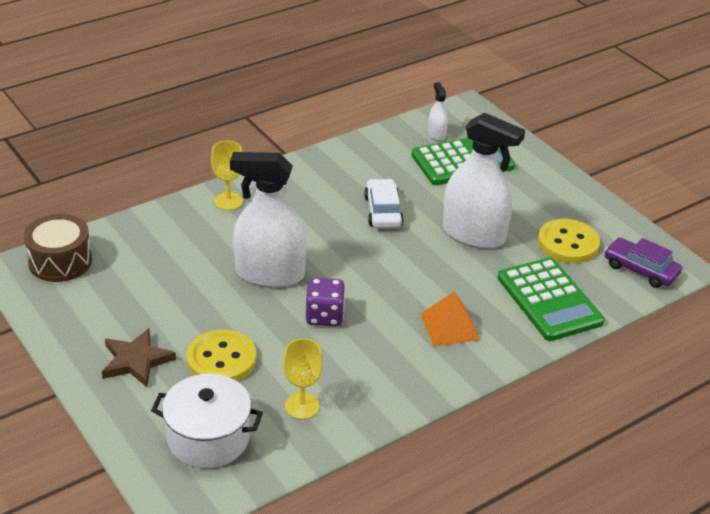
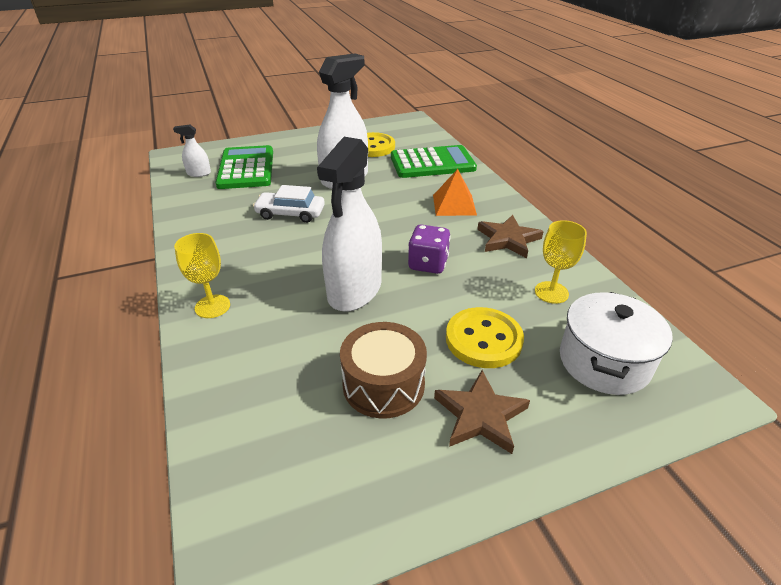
camera: 75 degrees left, 0 degrees up
brown drum [24,214,92,282] -> brown drum moved to [340,322,427,418]
purple car [605,237,682,288] -> none
none -> brown star [477,215,544,258]

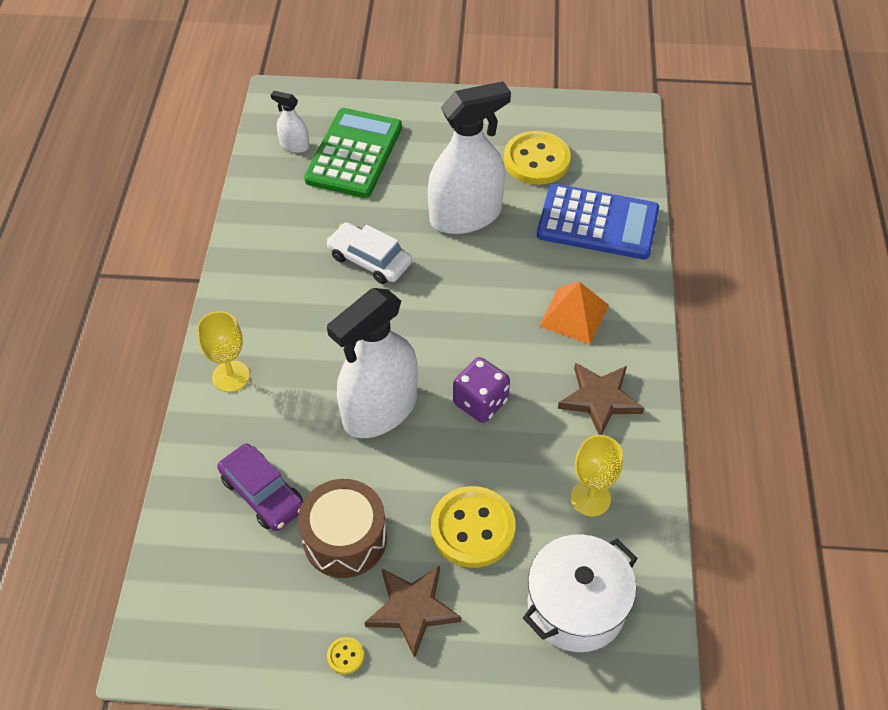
camera: 25 degrees right, 15 degrees up
green calculator [391,145,477,178] -> blue calculator [537,184,659,259]
none -> purple car [217,443,303,531]
none -> yellow button [327,637,364,674]

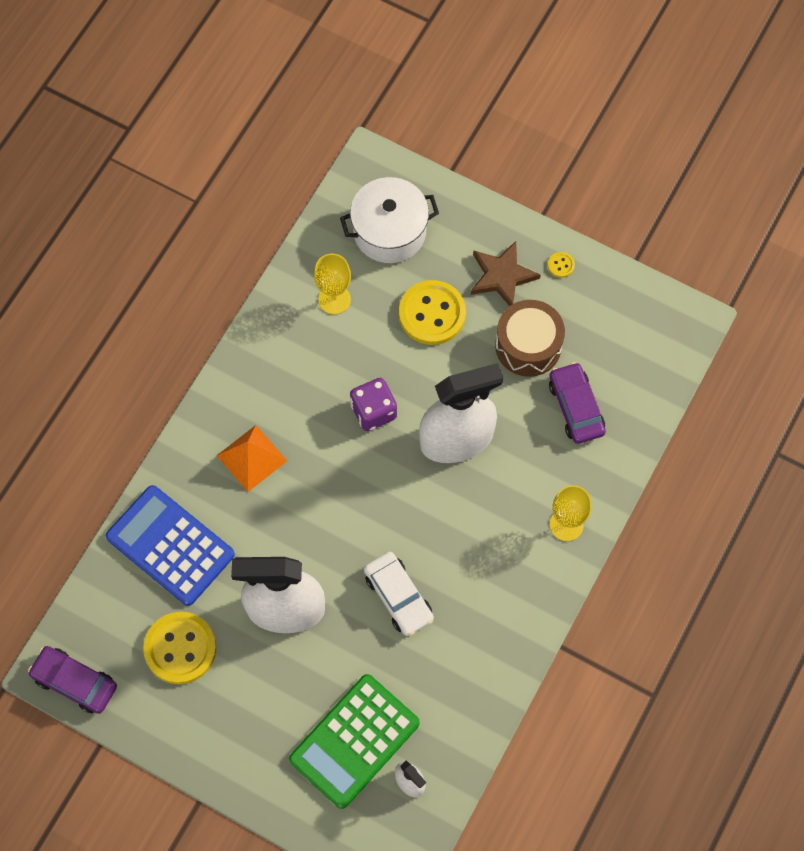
camera: 155 degrees left, 15 degrees up
brown star [558,362,644,435] -> none
none -> purple car [28,646,117,714]

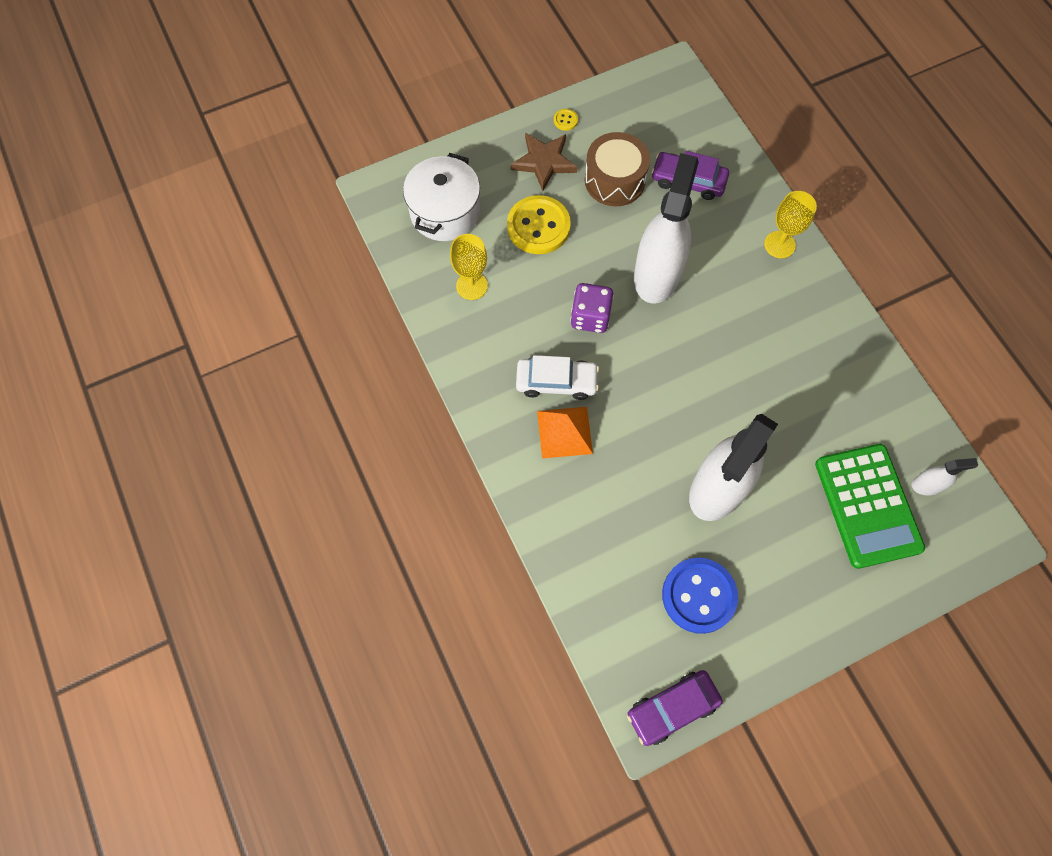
camera: 55 degrees left, 0 degrees up
blue calculator [106,485,235,606] -> none
yellow button [143,612,216,684] -> blue button [662,558,738,634]
white car [364,552,434,636] -> white car moved to [516,355,599,400]

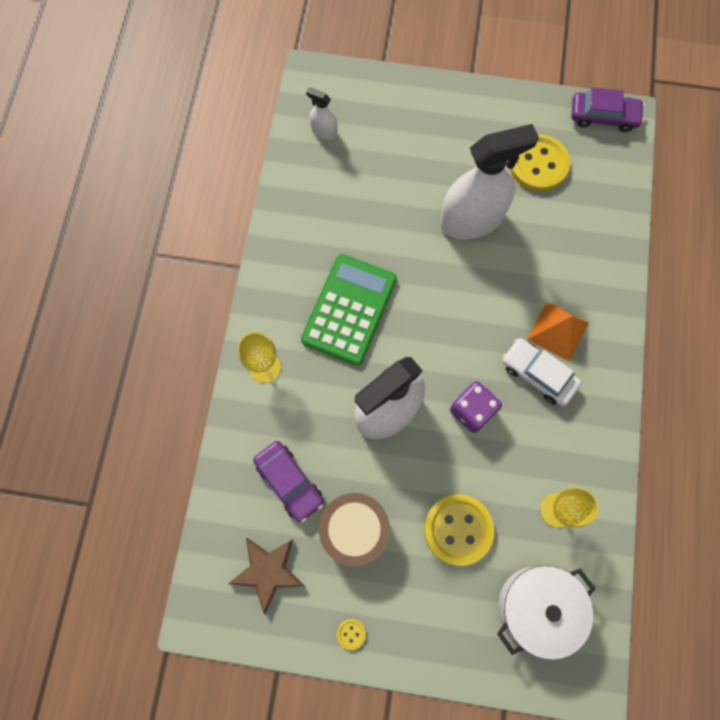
camera: 145 degrees left, 5 degrees up
brown star [511,133,578,191] -> brown star moved to [228,538,305,614]
blue button [662,558,738,634] -> yellow button [510,134,570,191]
green calculator [815,444,925,569] -> green calculator moved to [301,254,397,366]

